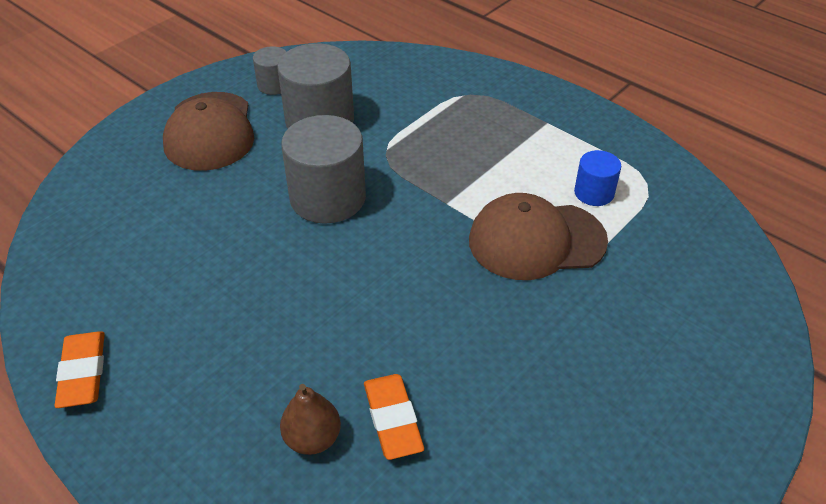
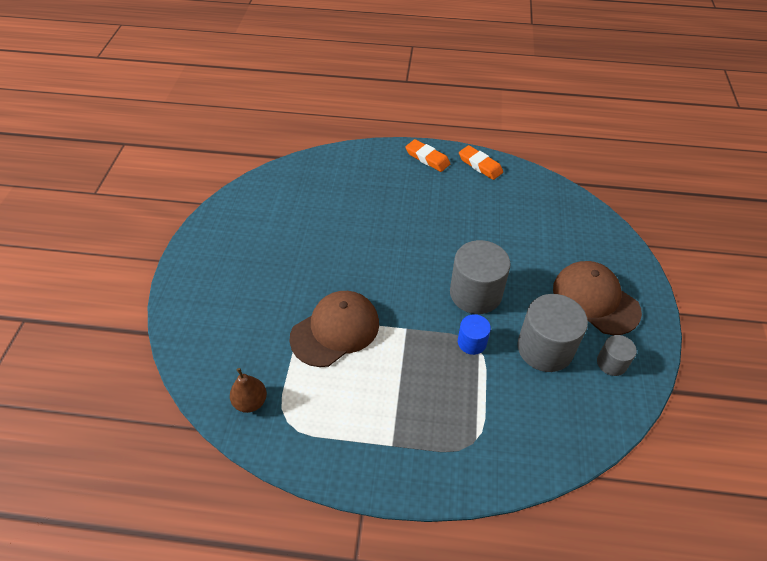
camera: 145 degrees right, 5 degrees up
brown pear [280,384,341,455] -> brown pear moved to [230,368,267,413]
orange eraser [364,374,424,460] -> orange eraser moved to [405,139,450,172]
blue cylinder [574,150,621,206] -> blue cylinder moved to [458,314,491,355]

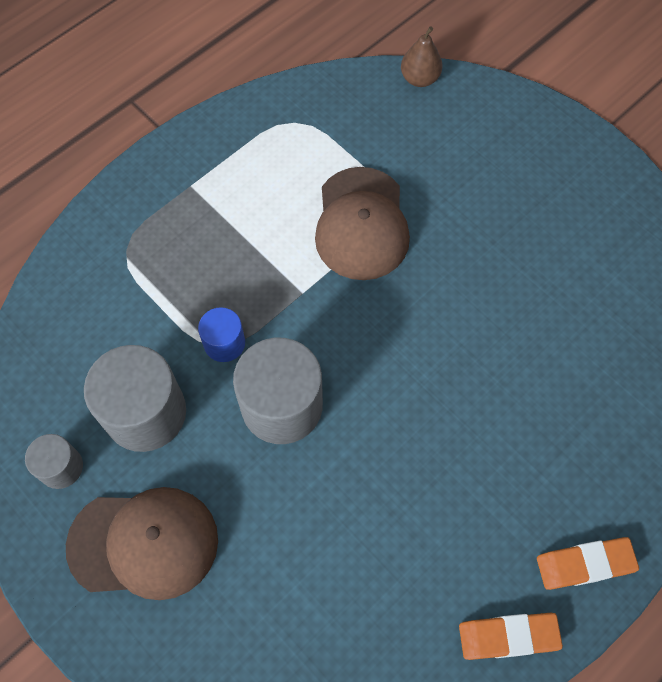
camera: 130 degrees right, 15 degrees up
brown pear [230,368,267,413] -> brown pear moved to [401,26,443,87]

